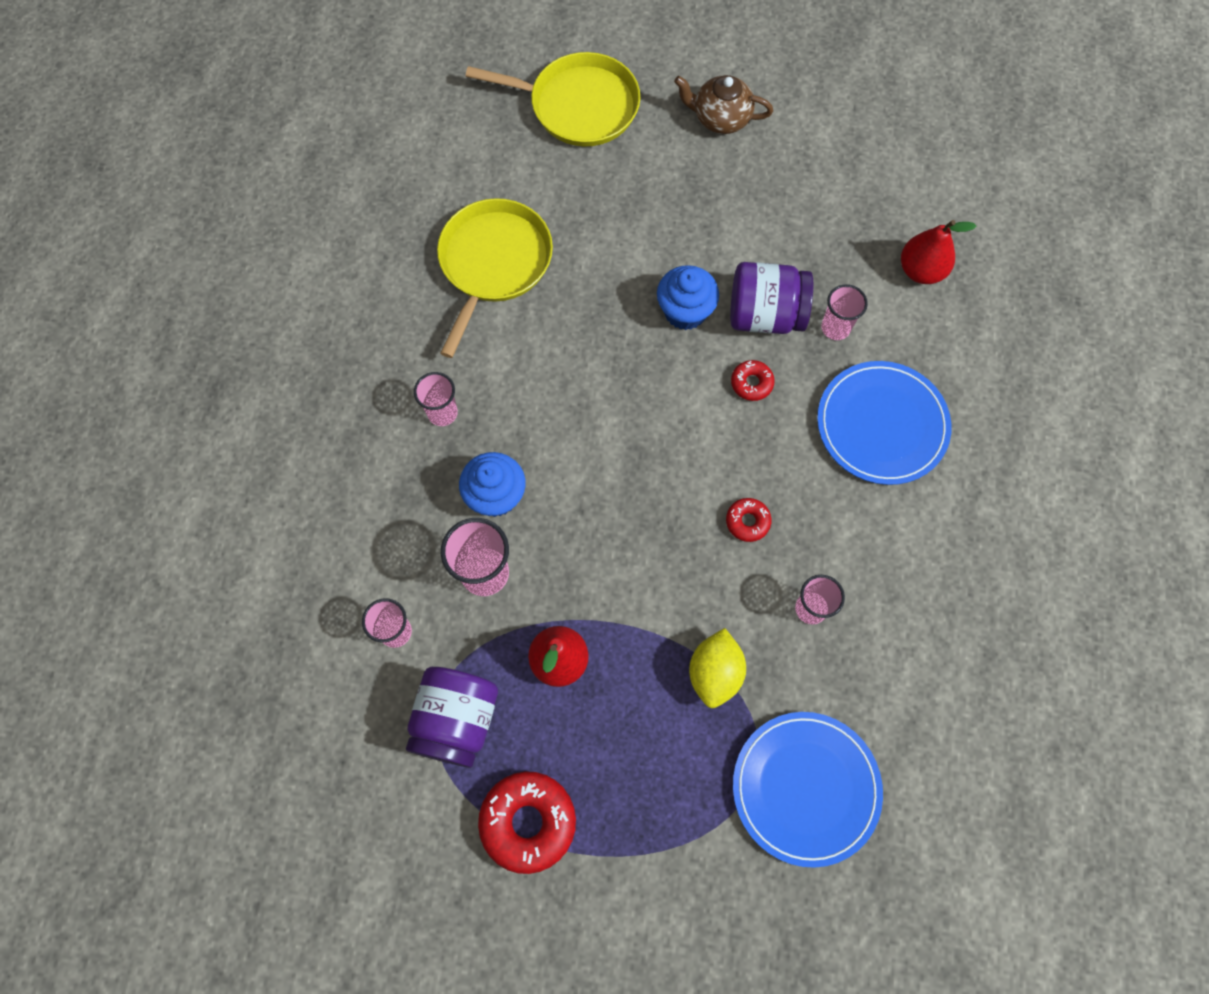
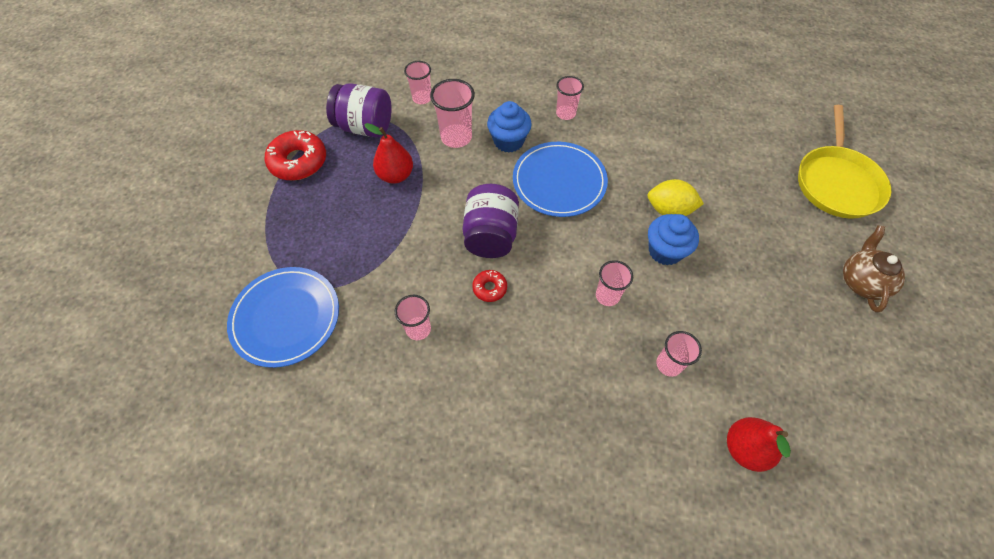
camera: 90 degrees right, 10 degrees down
yellow pan [437,198,553,358] -> none
yellow lemon [689,628,746,708] -> yellow lemon moved to [647,179,704,216]
purple jar [730,262,813,334] -> purple jar moved to [462,184,519,258]
red donut [731,360,775,401] -> pink cup [596,260,633,306]
blue plate [817,361,952,485] -> blue plate moved to [513,142,608,217]

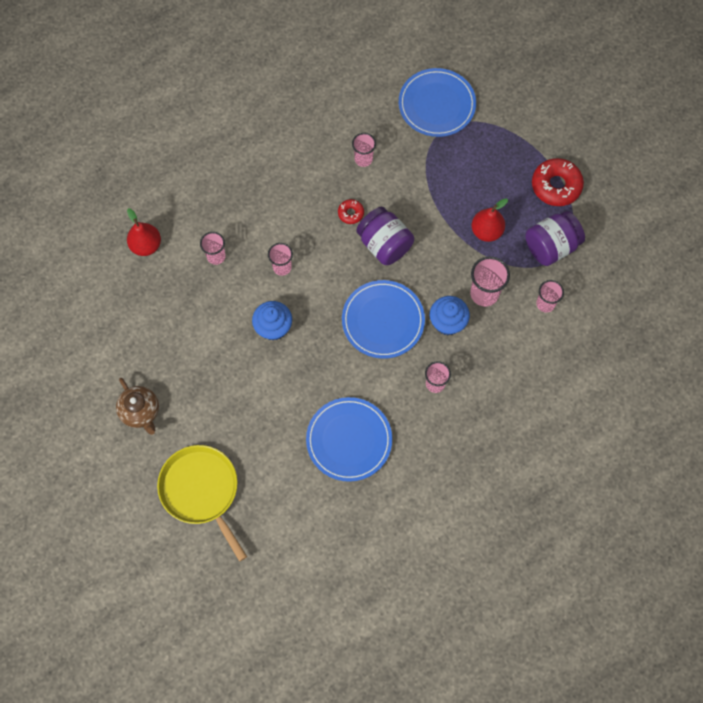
camera: 135 degrees right, 10 degrees up
yellow lemon [647,179,704,216] -> none
none -> blue plate [306,397,392,482]

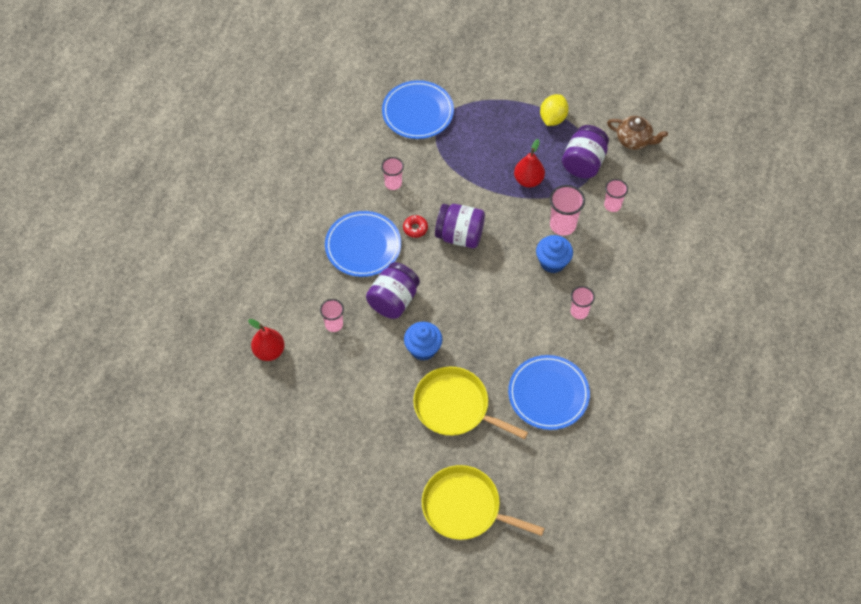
camera: 35 degrees left, 10 degrees down
brown teapot [116,378,159,435] -> brown teapot moved to [607,116,668,150]
pink cup [268,243,293,276] -> purple jar [366,262,420,319]
blue plate [342,280,425,359] -> blue plate moved to [325,211,401,277]
red donut [532,158,584,206] -> yellow lemon [540,94,569,126]
none -> yellow pan [413,366,528,439]

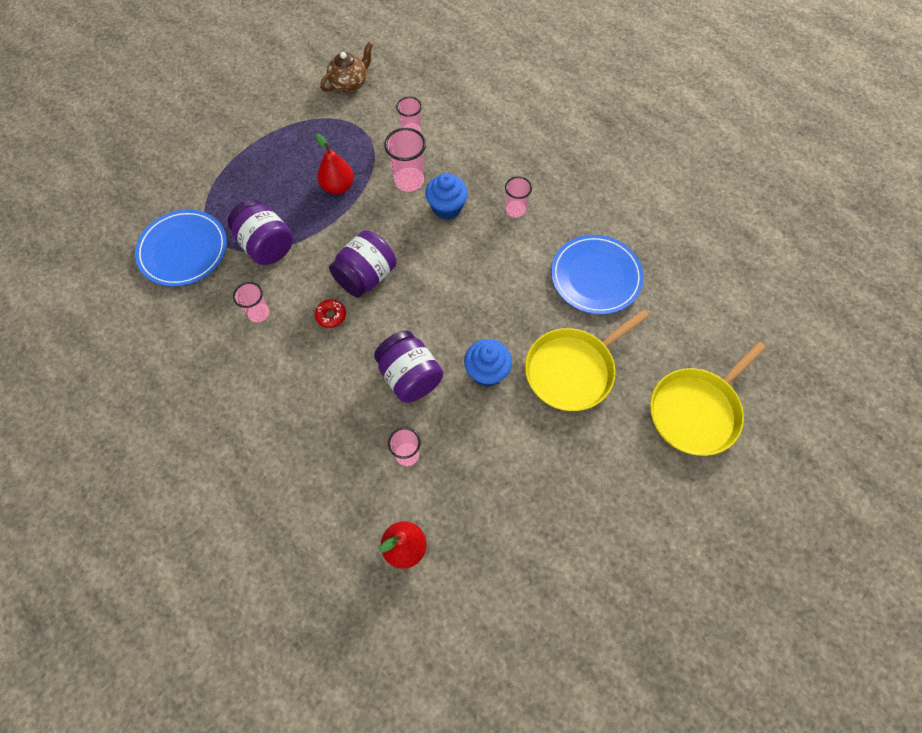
camera: 65 degrees left, 5 degrees up
blue plate [325,211,401,277] -> none
yellow lemon [540,94,569,126] -> none
purple jar [562,125,609,178] -> purple jar moved to [227,199,293,265]

